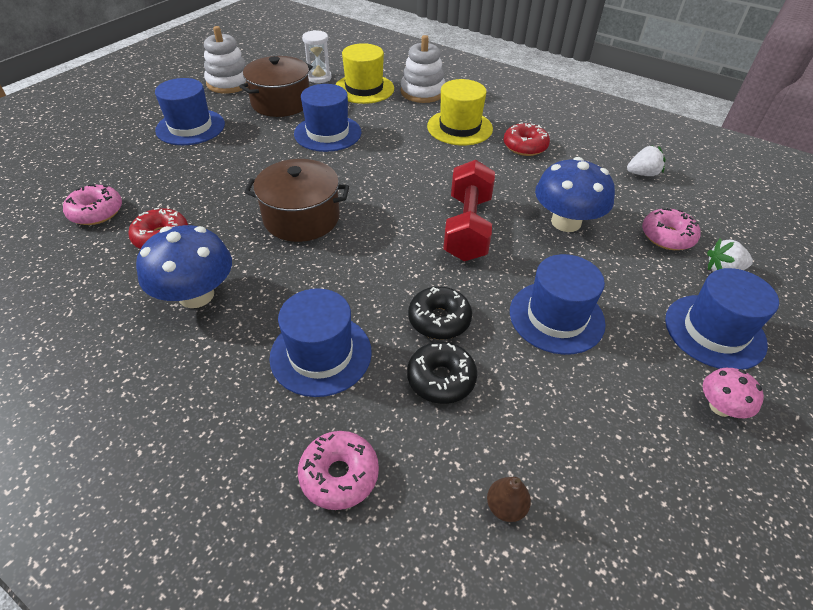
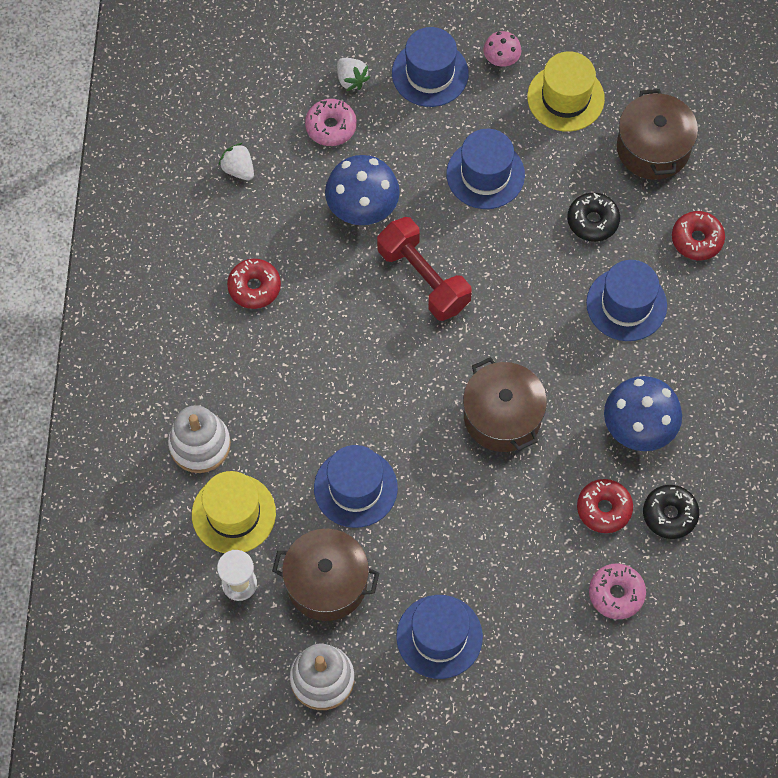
camera: 120 degrees left, 20 degrees up
pink donut [298,431,379,510] -> red donut [672,211,725,260]
black donut [408,287,472,340] -> black donut moved to [643,485,699,539]
yellow hat [427,79,493,145] -> yellow hat moved to [527,51,605,131]
red dumbbell [443,160,495,261] -> red dumbbell turned 75 degrees clockwise [377,217,472,321]
brown pear [487,477,531,522] -> brown pot [617,89,698,180]

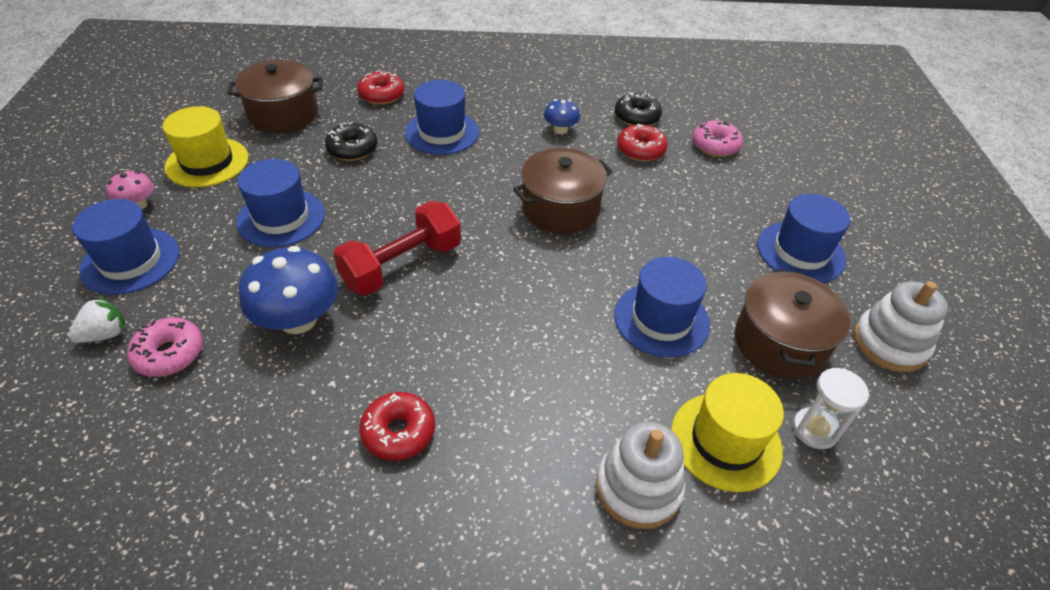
camera: 95 degrees left, 20 degrees down
white strawberry [219,143,254,180] -> none
blue mushroom [604,376,682,451] -> blue mushroom [544,99,580,134], size x0.53

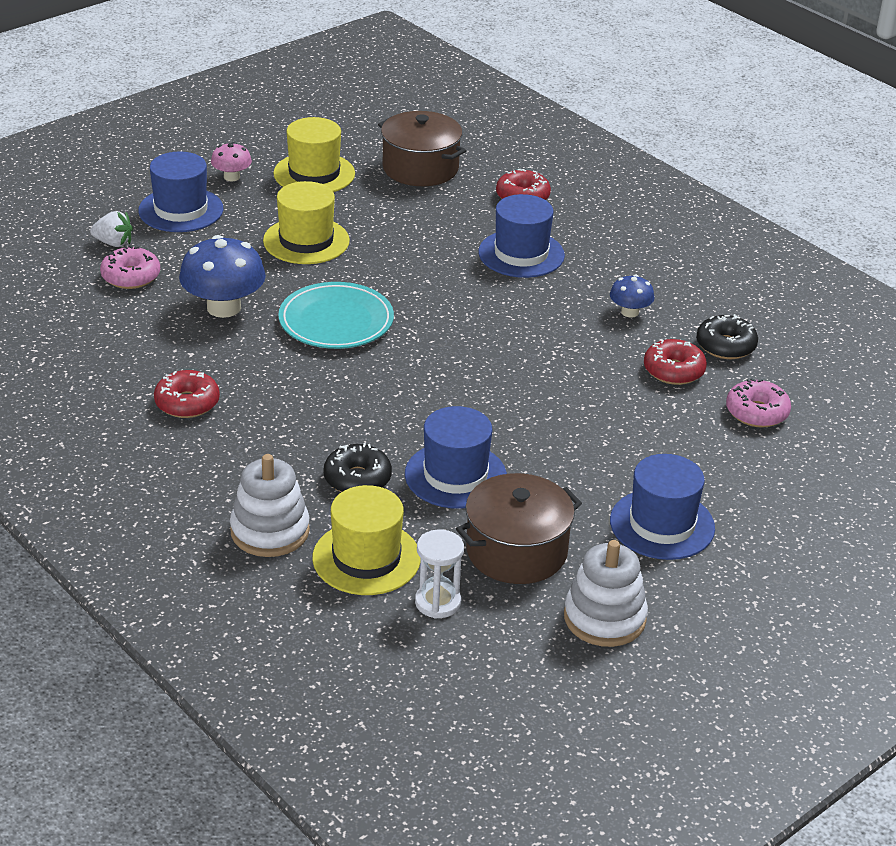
camera: 50 degrees right, 10 degrees down
blue hat [236,159,325,247] -> yellow hat [263,181,350,264]
black donut [325,122,377,161] -> black donut moved to [323,443,392,492]
red dumbbell [333,201,461,295] -> turquoise plate [278,282,394,349]
brown pot [513,148,613,234] -> none

